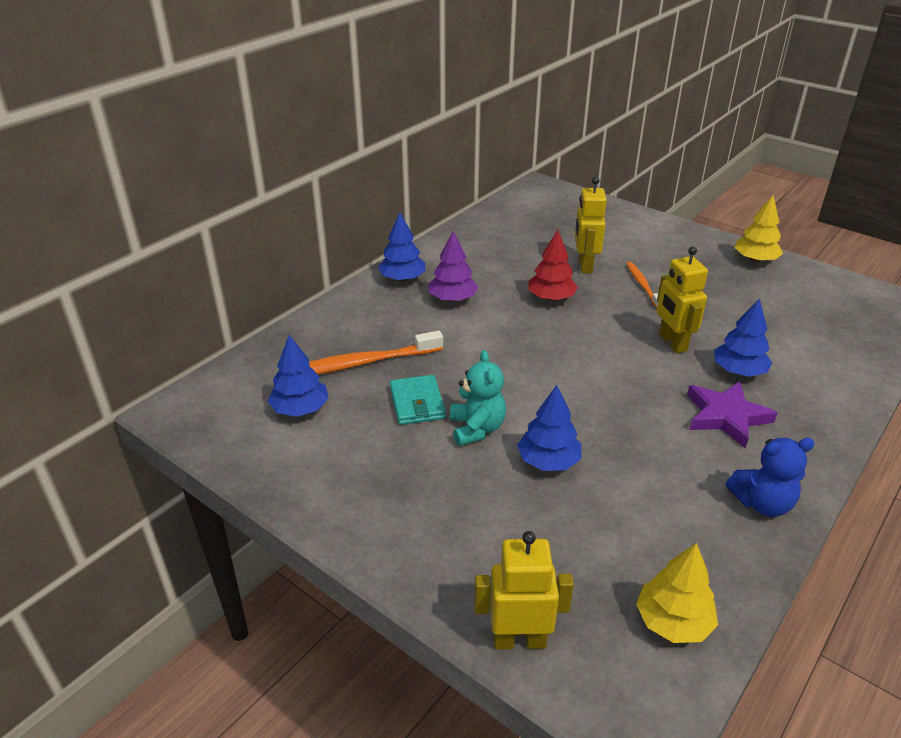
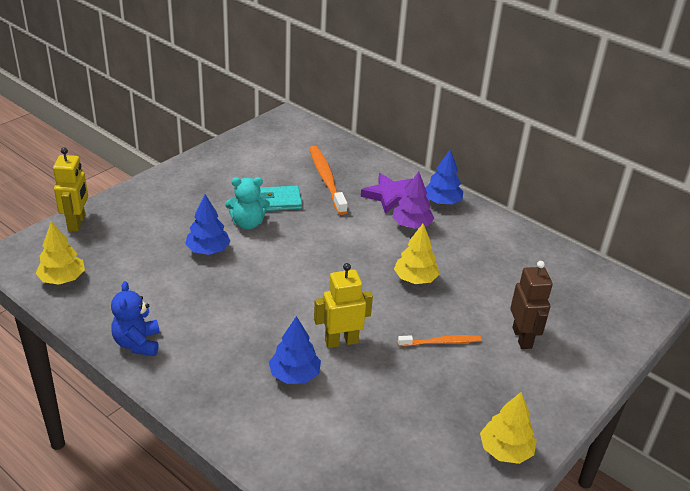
camera: 90 degrees right, 0 degrees up
blue tree [268,335,329,417] -> none
red tree [529,230,578,301] -> yellow tree [394,224,439,284]
yellow robot [575,177,607,274] -> none
purple star [687,381,778,448] -> purple star moved to [361,173,413,214]
none -> brown robot [510,261,553,349]

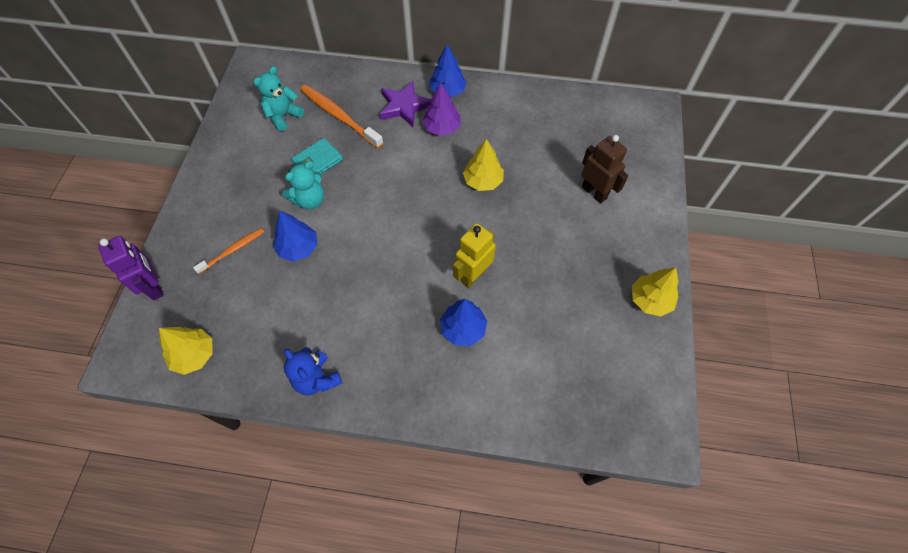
camera: 30 degrees left, 25 degrees up
yellow robot [53,147,88,231] -> purple robot [98,236,164,300]
orange toothbrush [398,335,482,346] -> orange toothbrush moved to [193,228,264,274]
none -> turquoise teddy bear [253,66,304,131]

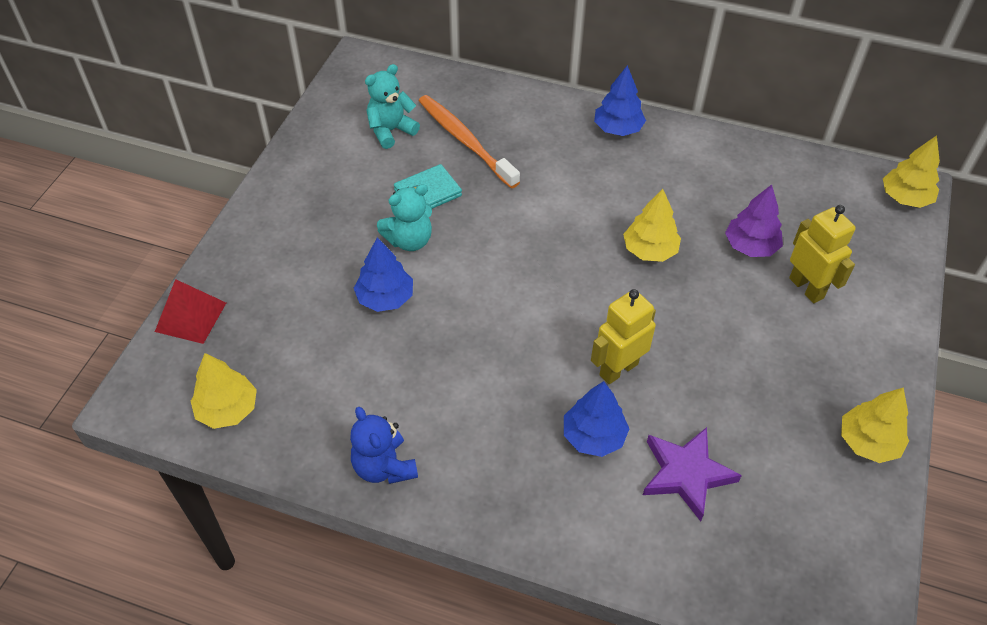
camera: 10 degrees right, 10 degrees down
purple robot [98,236,164,300] -> red pyramid [155,279,226,344]
orange toothbrush [193,228,264,274] -> none
purple star [380,81,431,127] -> purple star moved to [643,427,742,521]
purple tree [422,83,461,136] -> purple tree moved to [725,185,783,257]
brown robot [582,135,628,203] -> yellow robot [789,205,856,303]
none -> yellow tree [883,135,940,208]

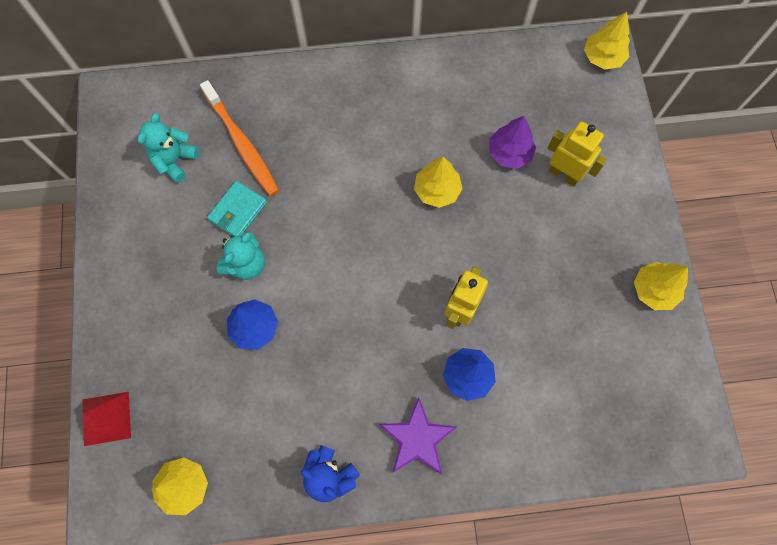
camera: 25 degrees left, 20 degrees up
orange toothbrush [419,95,520,188] -> orange toothbrush turned 150 degrees counterclockwise [200,80,279,196]
blue tree [594,65,646,136] -> none
purple star [643,427,742,521] -> purple star moved to [379,397,457,475]

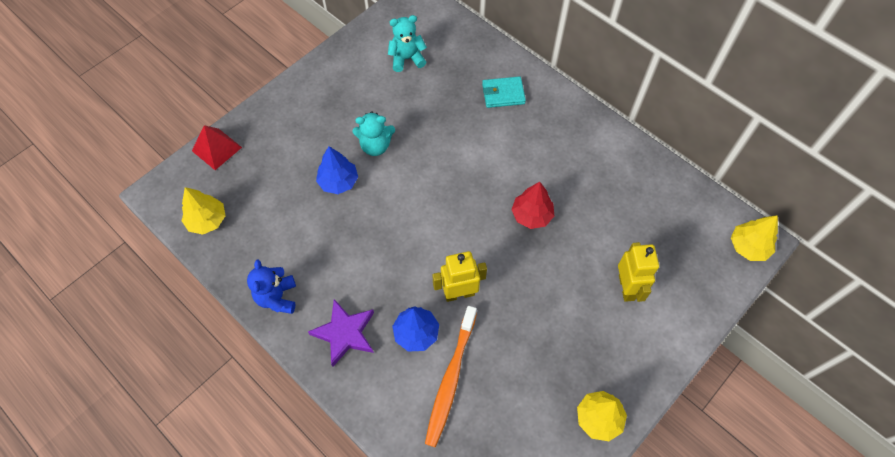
camera: 50 degrees right, 10 degrees down
orange toothbrush [200,80,279,196] -> orange toothbrush moved to [425,306,477,447]
turquoise wallet [207,181,267,236] -> turquoise wallet moved to [482,76,526,108]
yellow tree [414,157,463,208] -> red tree [511,182,554,229]
purple tree [489,116,536,169] -> none

